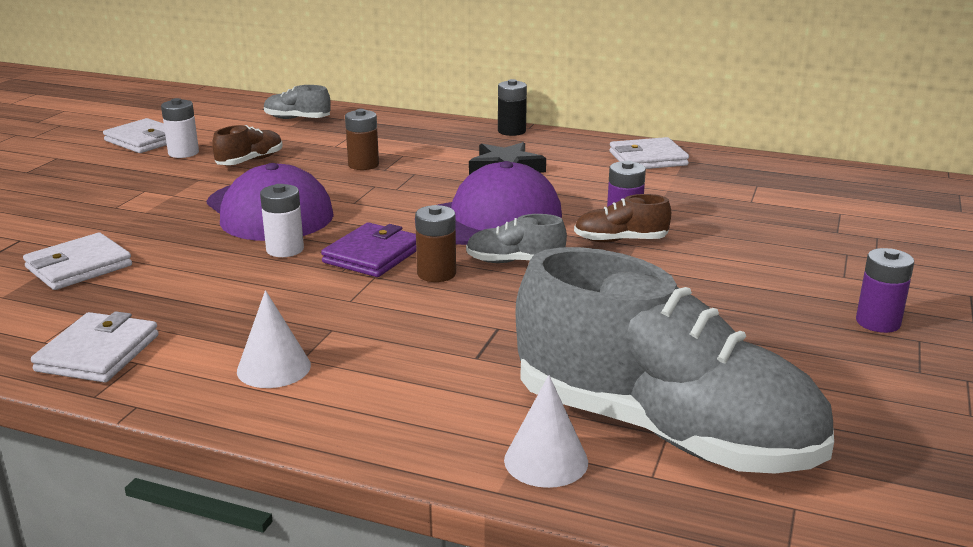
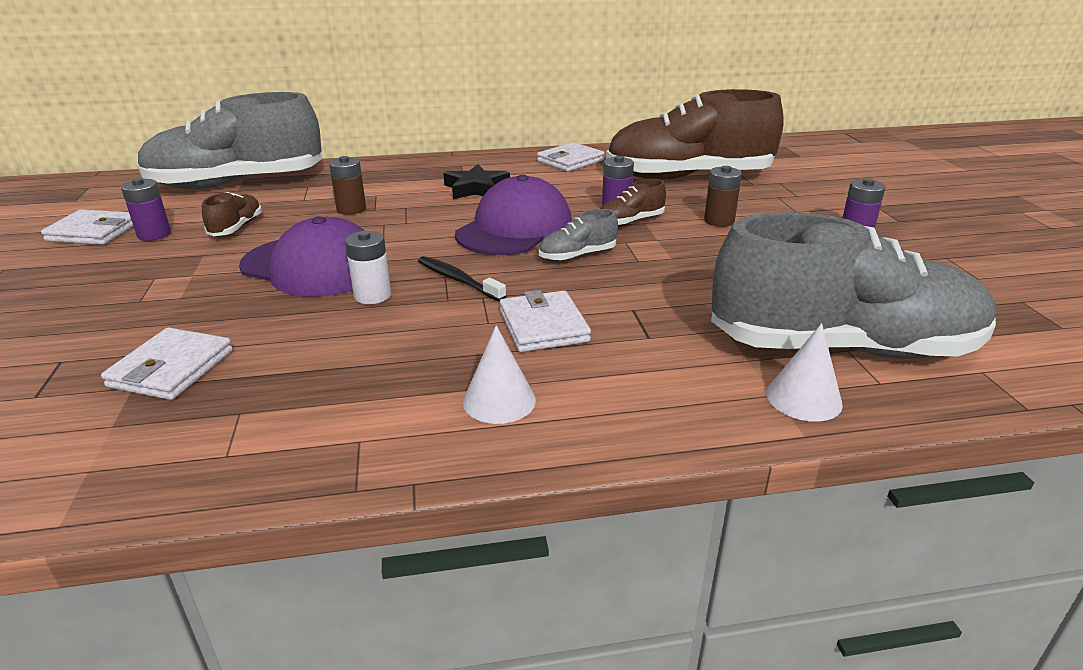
camera: 30 degrees left, 5 degrees up
white wallet [31,311,159,383] -> white wallet moved to [500,290,591,352]
white battery [161,98,199,158] -> purple battery [121,178,171,241]
grey shoe [264,85,331,119] -> grey shoe [137,92,322,189], size x2.49
purple wallet [321,222,416,277] -> black toothbrush [418,256,506,302]
brown battery [415,205,456,282] -> brown battery moved to [704,166,742,227]
black battery [498,79,527,136] -> none
none -> brown shoe [606,89,784,180]

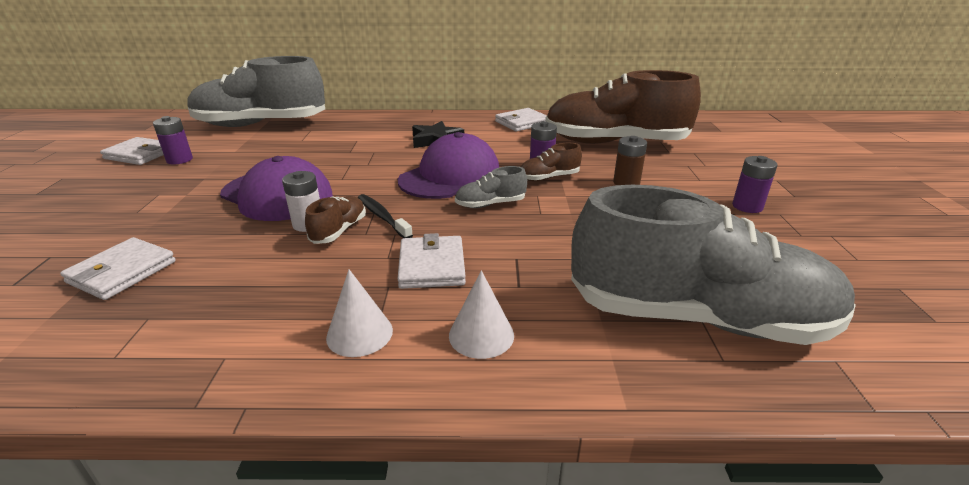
camera: 10 degrees right, 0 degrees up
brown shoe [202,192,262,236] -> brown shoe moved to [305,196,366,244]
brown battery [329,156,366,215] -> none
white cone [766,323,843,422] -> white cone moved to [449,270,514,359]

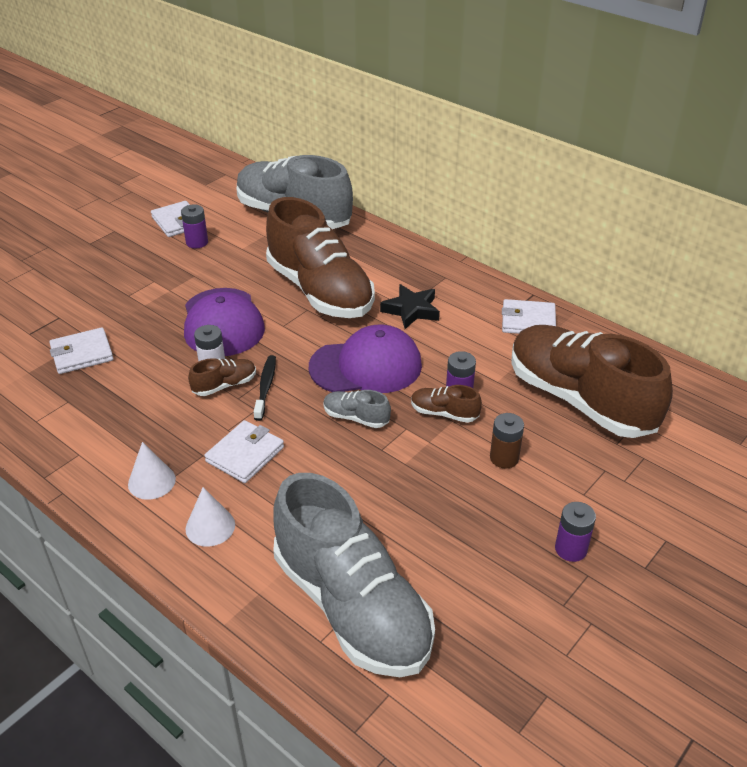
camera: 40 degrees right, 10 degrees up
none -> brown shoe [266,197,375,318]

